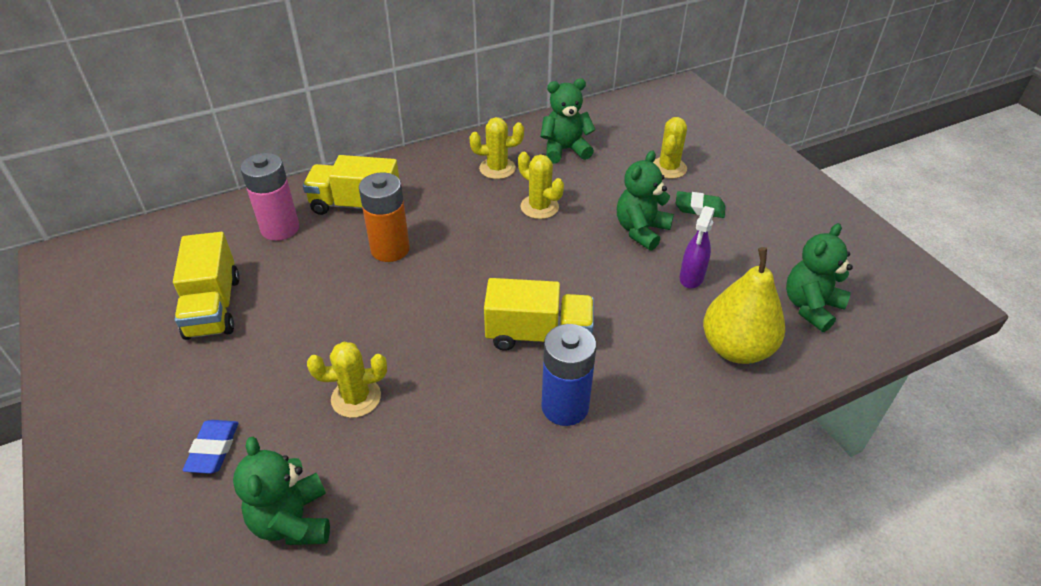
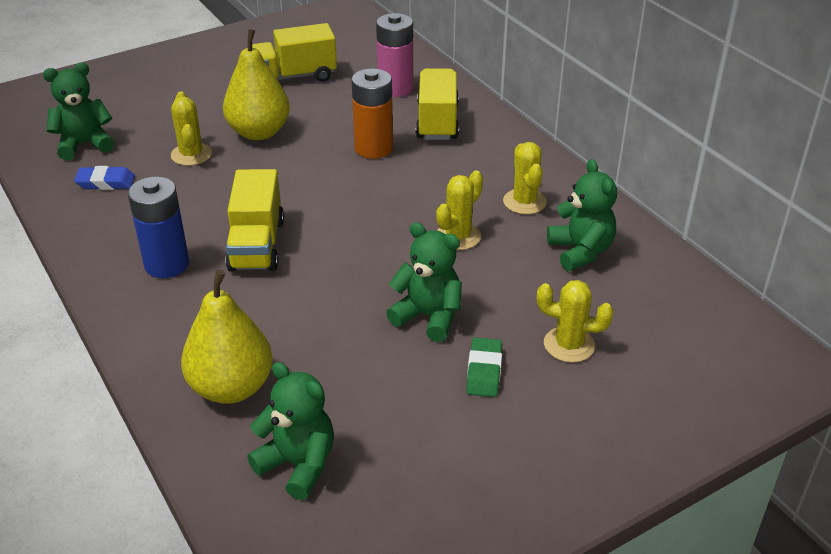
camera: 85 degrees right, 5 degrees down
blue eraser [183,420,239,474] -> blue eraser moved to [74,166,135,190]
purple spray bottle [680,206,715,289] -> none
none -> yellow pear [223,29,290,140]

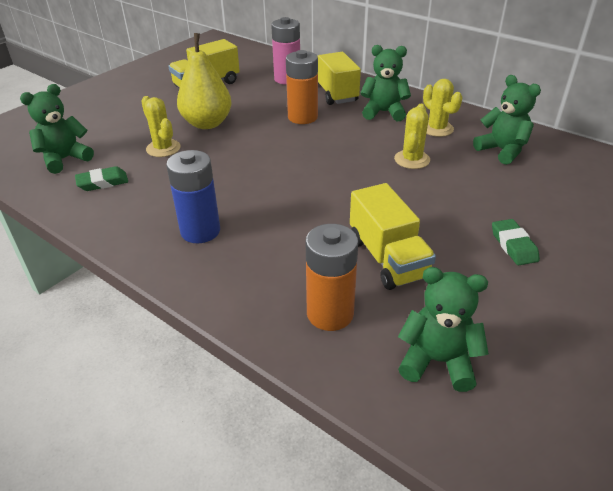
camera: 20 degrees left, 0 degrees up
blue eraser [74,166,135,190] -> green eraser [75,166,128,191]
yellow pear [181,269,273,404] -> orange battery [306,224,358,331]
yellow truck [225,169,284,272] -> yellow truck moved to [350,183,436,290]
green teddy bear [386,223,462,342] -> green teddy bear moved to [360,45,411,121]
yellow cactus [537,280,614,363] -> none

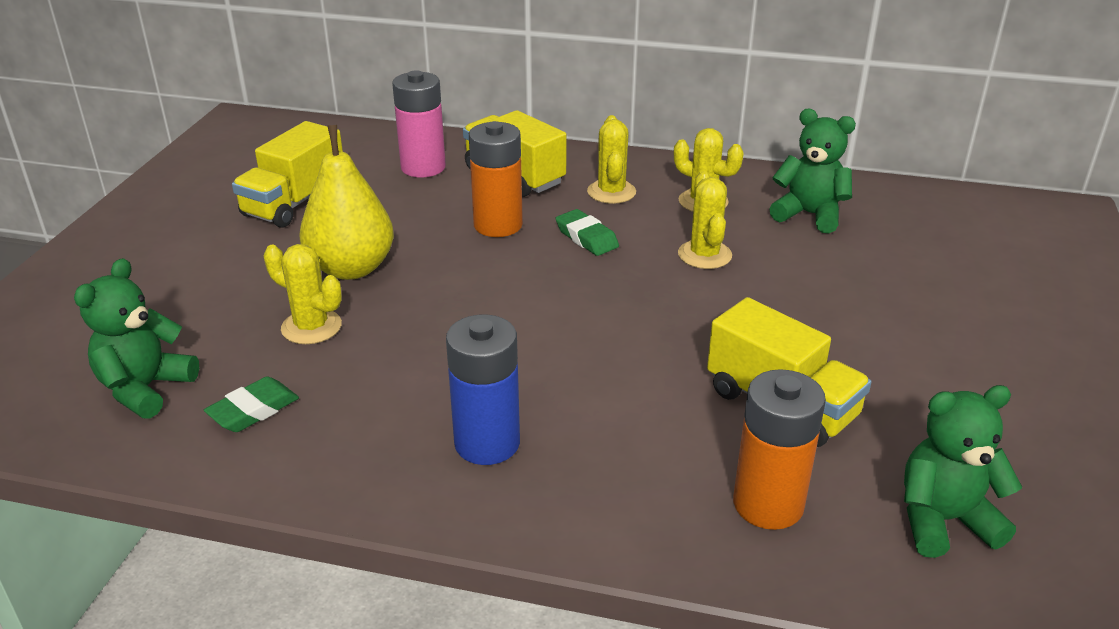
camera: 25 degrees left, 5 degrees down
green teddy bear [360,45,411,121] -> yellow cactus [587,115,636,204]
green eraser [492,219,540,265] -> green eraser moved to [556,209,619,256]

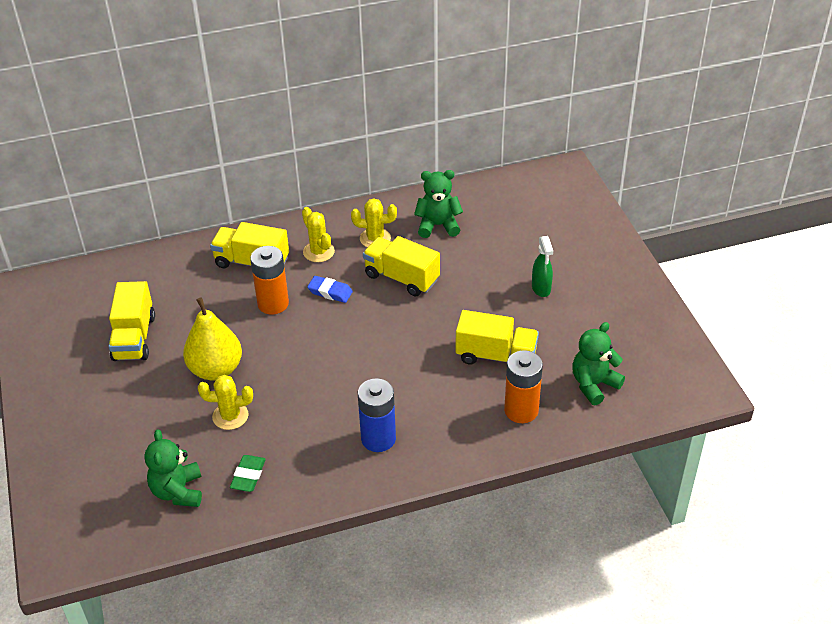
camera: 30 degrees left, 10 degrees up
pink battery [392,70,446,177] -> none
green eraser [556,209,619,256] -> blue eraser [307,276,353,303]
yellow cactus [678,171,732,269] -> yellow truck [363,236,440,296]
none -> green spray bottle [532,236,553,297]

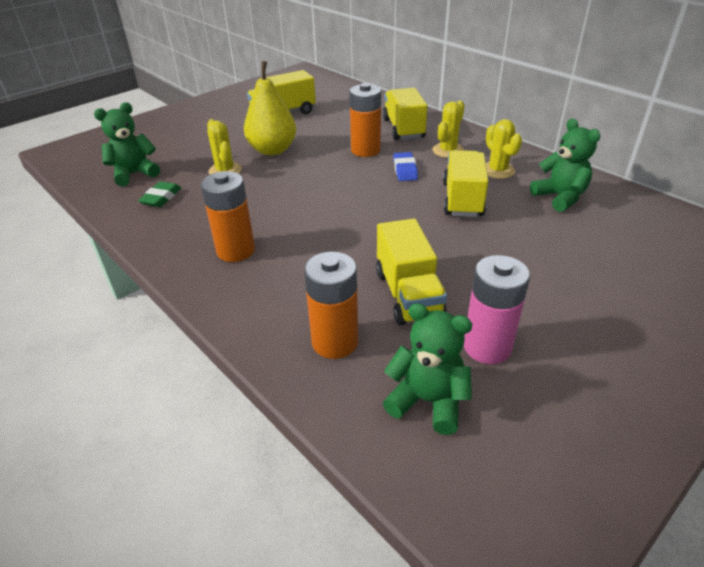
camera: 65 degrees right, 5 degrees down
green eraser [230,455,266,492] -> green eraser turned 60 degrees counterclockwise [138,182,181,207]
blue battery [358,378,396,452] -> orange battery [201,171,255,262]
green spray bottle [532,236,553,297] -> none
none -> pink battery [464,255,530,364]

